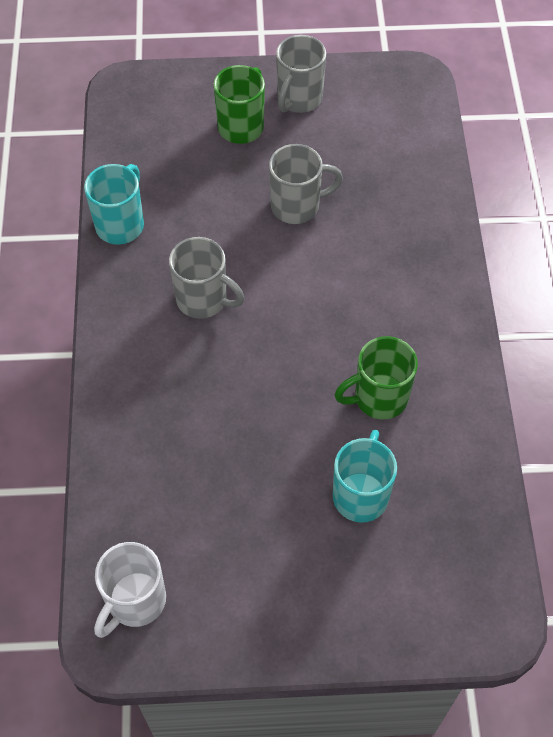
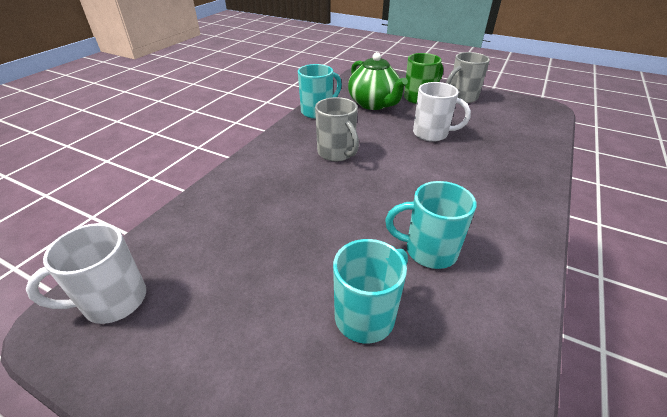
camera: 30 degrees right, 20 degrees down
grey mug [269,144,343,224] -> white mug [413,82,471,142]
green mug [335,336,418,419] -> turquoise mug [385,181,476,269]
none -> green teapot [348,52,408,110]

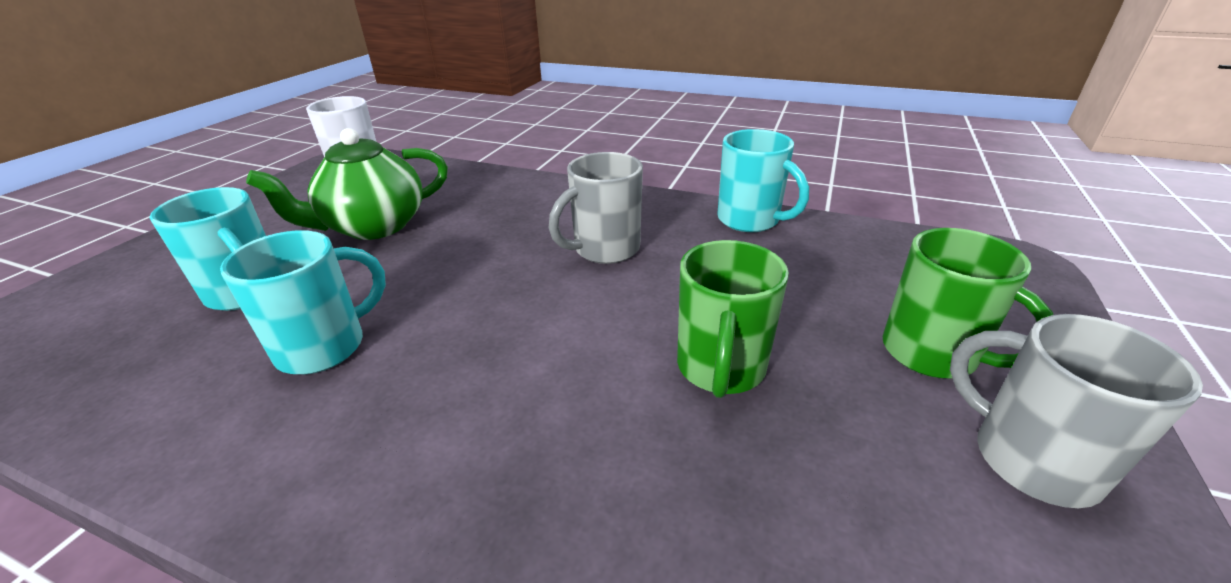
camera: 85 degrees right, 5 degrees down
green teapot [348,52,408,110] -> green teapot moved to [246,128,448,240]
turquoise mug [385,181,476,269] -> turquoise mug turned 45 degrees clockwise [220,230,386,374]
white mug [413,82,471,142] -> green mug [677,240,789,398]

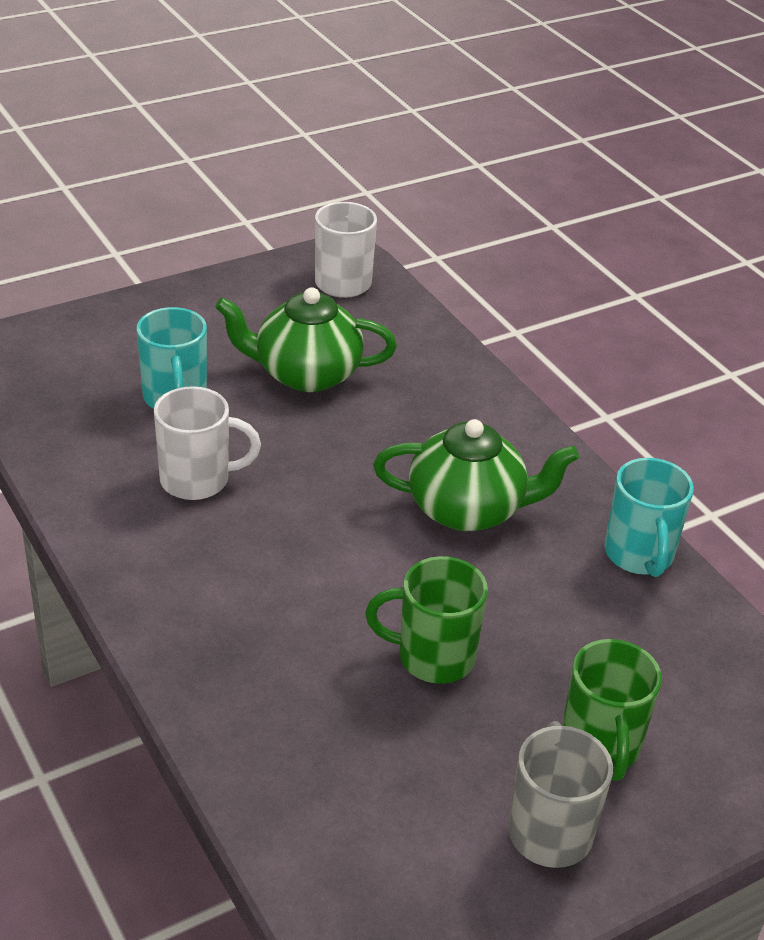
camera: 35 degrees right, 5 degrees up
turquoise mug [220,230,386,374] -> white mug [154,386,261,500]
grey mug [549,152,643,264] -> green teapot [373,419,579,531]
green mug [677,240,789,398] -> green mug turned 45 degrees clockwise [365,556,488,684]

